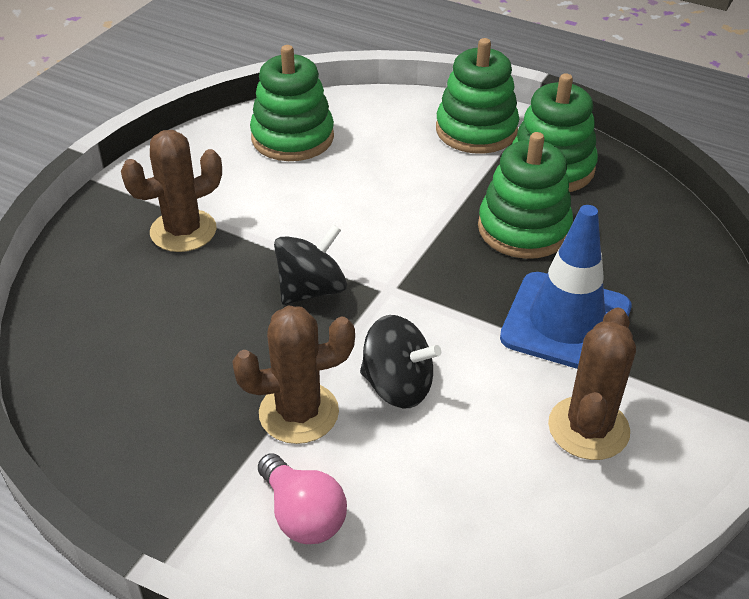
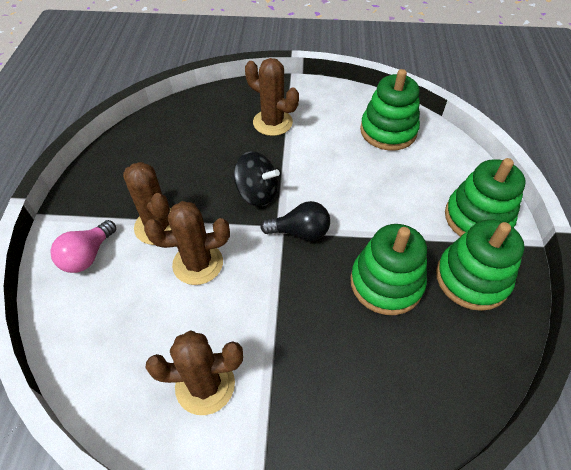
camera: 65 degrees right, 10 degrees up
black spinning top [360,315,441,408] -> brown cactus [144,201,230,285]
blue traffic cone [500,205,631,369] -> none
none -> black light bulb [260,201,330,241]

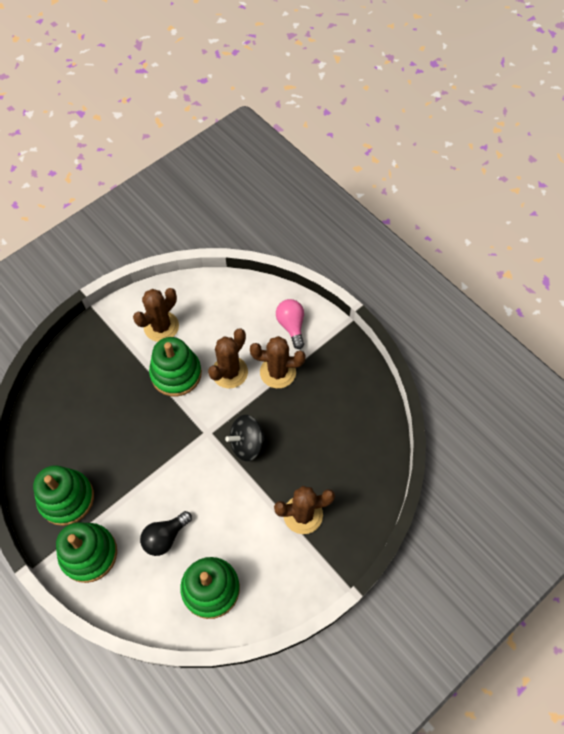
camera: 135 degrees right, 10 degrees up
black light bulb [260,201,330,241] -> black light bulb moved to [140,511,192,556]
green stacking toy [350,224,427,315] -> green stacking toy moved to [149,337,202,397]

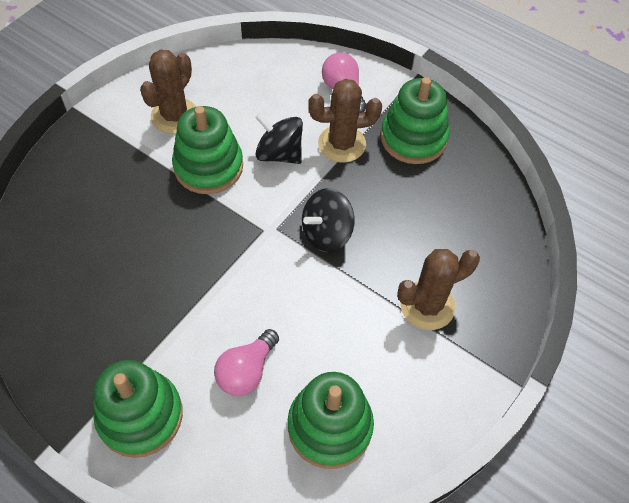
camera: 15 degrees left, 5 degrees down
green stacking toy [33,465,94,526] -> green stacking toy moved to [380,77,449,164]
black light bulb [140,511,192,556] -> pink light bulb [214,329,279,396]
brown cactus [208,329,248,388] -> black spinning top [255,113,303,164]

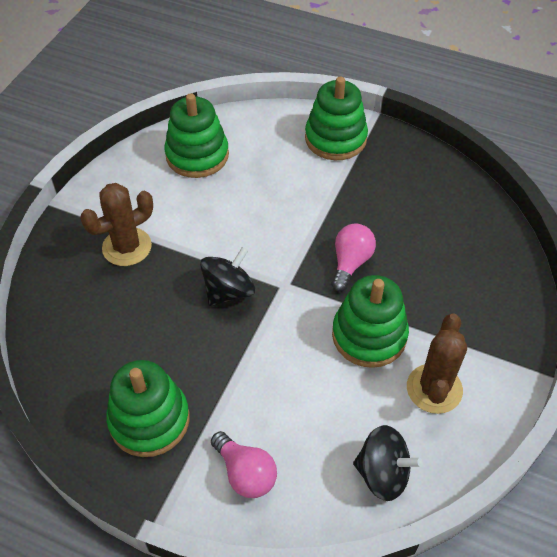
camera: 170 degrees right, 5 degrees down
pink light bulb [214,329,279,396] -> pink light bulb moved to [332,223,376,292]
black spinning top [255,113,303,164] -> black spinning top moved to [353,425,422,501]
brown cactus [308,79,382,162] -> none

